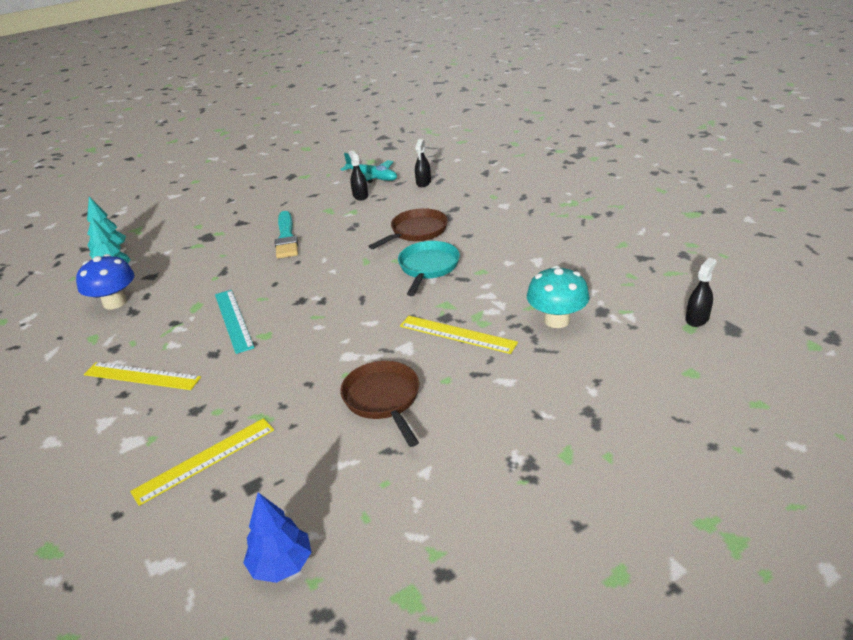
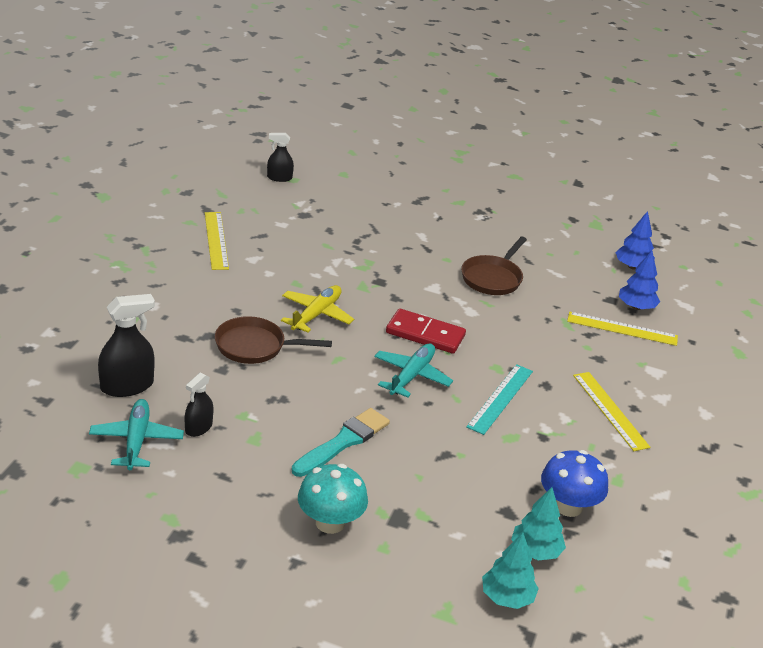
camera: 135 degrees left, 0 degrees up
turquoise pan [398,241,460,296] -> yellow plane [281,285,354,333]
yellow ruler [400,316,518,354] -> yellow ruler moved to [205,212,229,270]
black spray bottle [415,139,431,187] -> black spray bottle [98,294,155,397], size x1.64
turquoise mushroom [527,266,590,328] -> turquoise mushroom moved to [298,464,368,534]
none -> turquoise plane [374,343,453,398]
none -> red domino [386,309,466,354]
none -> blue tree [619,251,660,310]

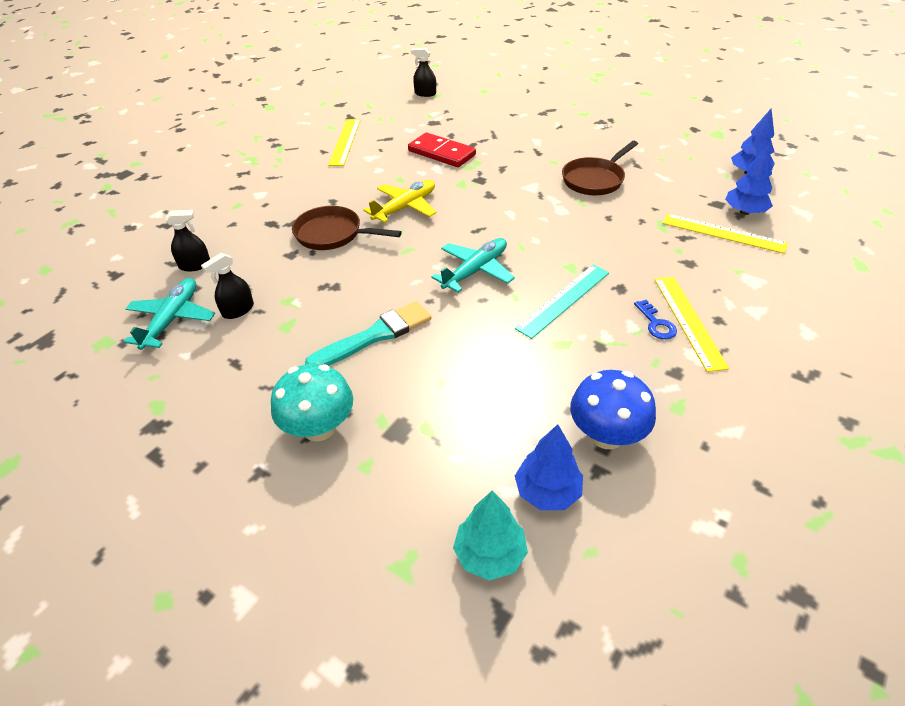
camera: 20 degrees right, 10 degrees up
black spray bottle [98,294,155,397] -> black spray bottle [165,210,210,272], size x0.61
red domino [386,309,466,354] -> red domino moved to [408,132,476,167]
turquoise tree [511,487,566,561] -> blue tree [515,424,583,510]
none -> blue key [634,300,677,339]

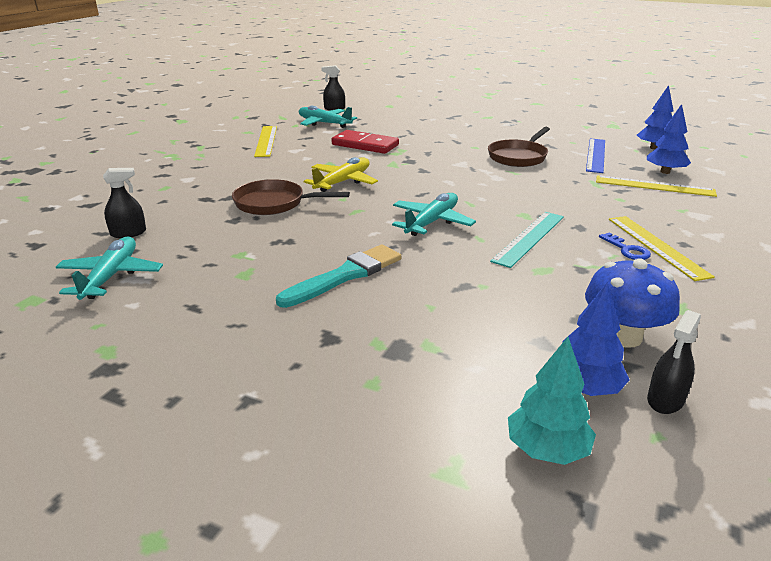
camera: 10 degrees left, 15 degrees down
black spray bottle [201,253,254,319] -> black spray bottle moved to [647,310,701,414]
turquoise mushroom [271,364,353,442] -> none
none -> turquoise plane [299,106,357,128]
none -> blue ruler [586,138,605,173]

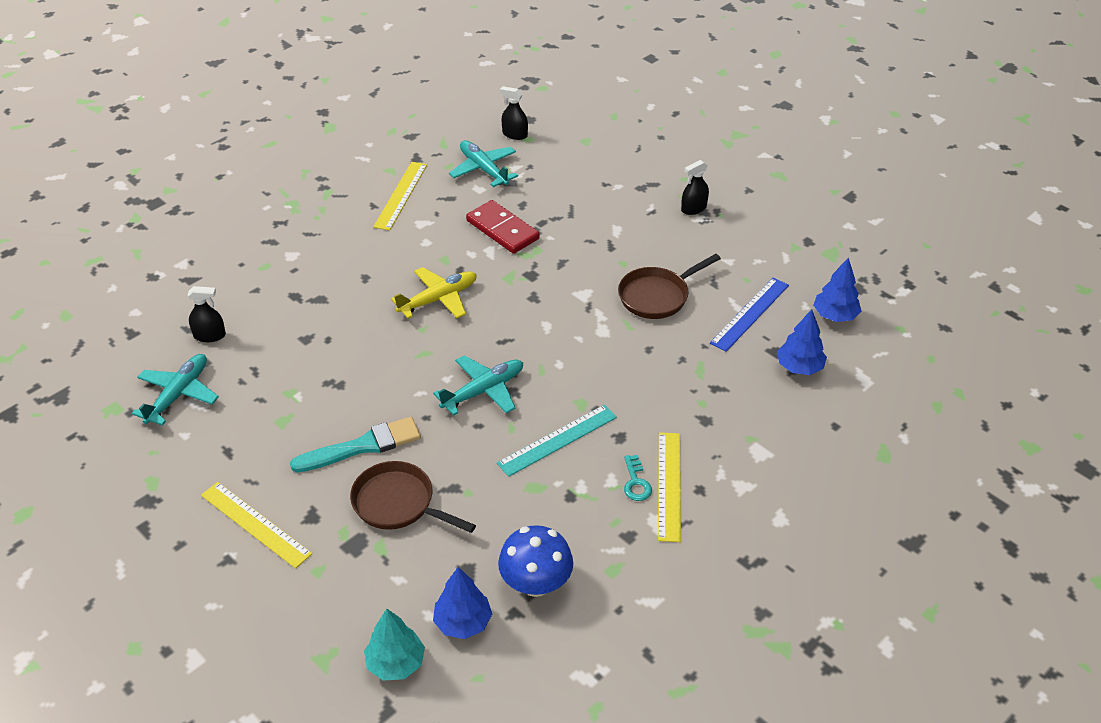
camera: 20 degrees right, 15 degrees up
brown pan [232,179,350,215] -> brown pan moved to [350,461,476,533]
yellow ruler [596,175,717,197] -> yellow ruler moved to [201,482,312,568]
blue key [599,233,651,260] -> turquoise key [624,455,652,501]
black spray bottle [647,310,701,414] -> black spray bottle moved to [681,160,709,215]

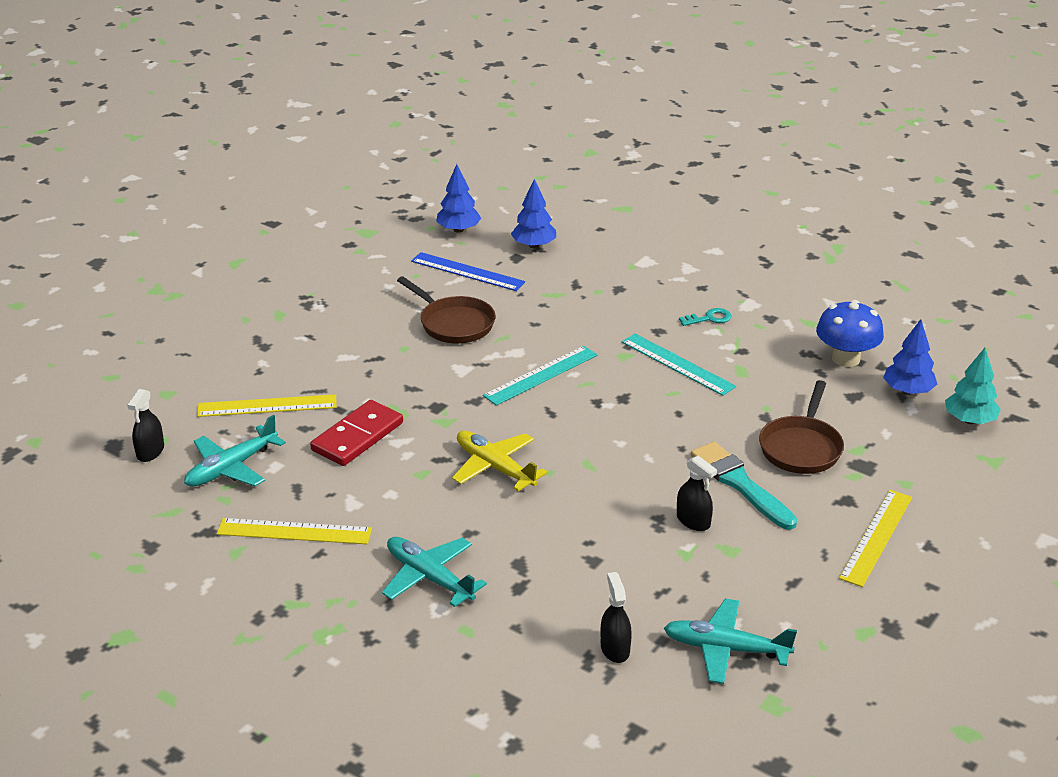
camera: 100 degrees left, 10 degrees down
turquoise plane [433,355,523,416] -> turquoise plane moved to [382,537,487,607]
yellow ruler [658,432,681,542] -> yellow ruler moved to [197,394,336,417]
black spray bottle [681,160,709,215] -> black spray bottle moved to [677,456,717,531]
none -> turquoise ruler [483,346,598,405]

